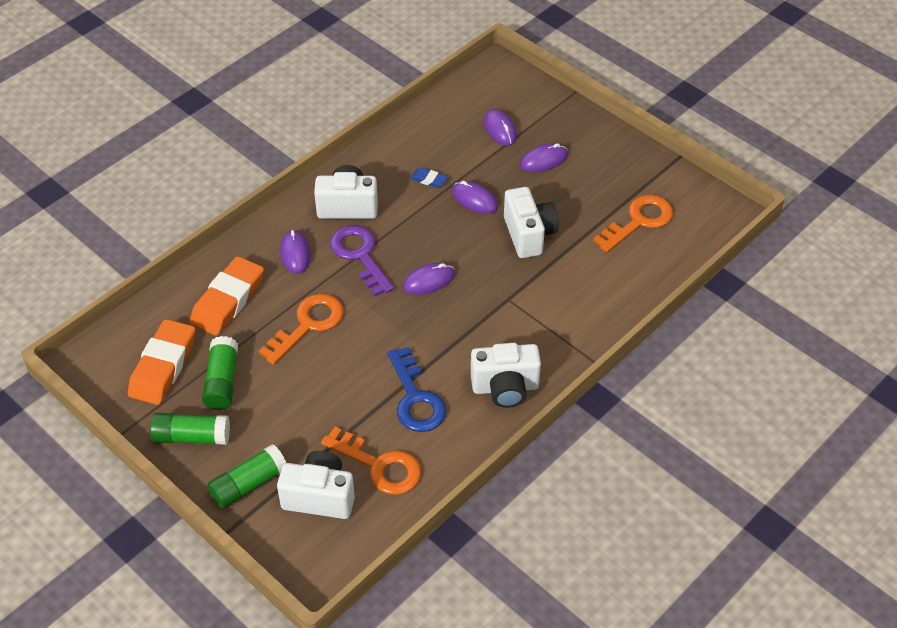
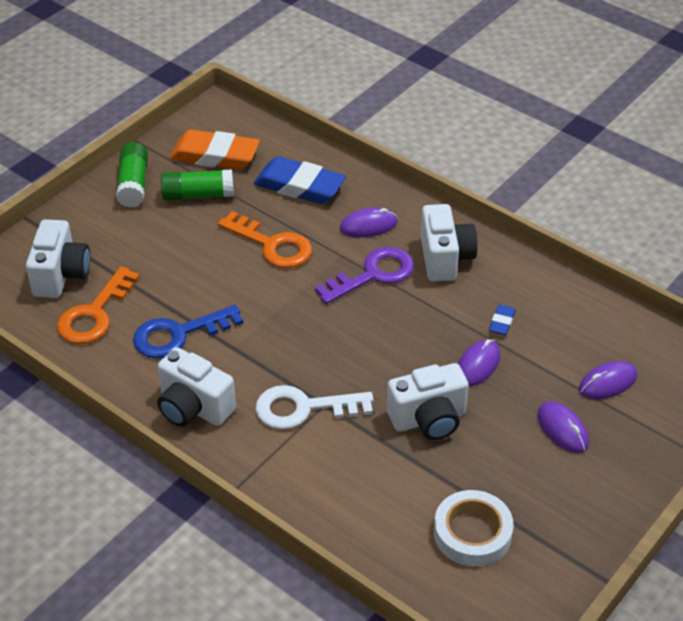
camera: 85 degrees right, 5 degrees down
orange eraser [190,256,264,336] -> blue eraser [254,156,346,204]
green glue stick [207,444,286,509] -> none
purple mouse [403,263,455,295] -> none
white camera [471,343,541,408] -> white camera turned 45 degrees counterclockwise [157,347,236,427]
orange key [593,195,673,253] -> white tape [434,490,514,567]
none -> white key [255,385,374,430]

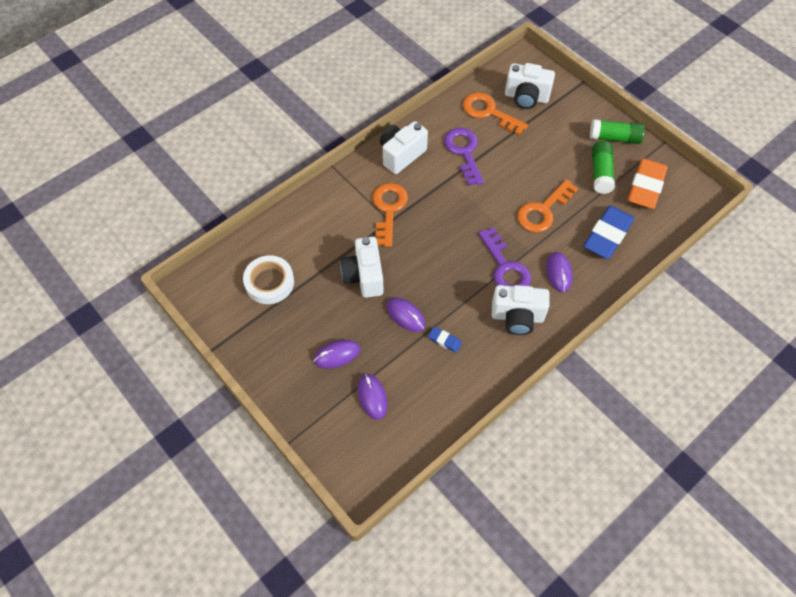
camera: 100 degrees right, 15 degrees up
blue key [133,305,243,359] -> purple key [444,128,484,186]
white key [255,385,374,430] -> orange key [373,183,408,247]

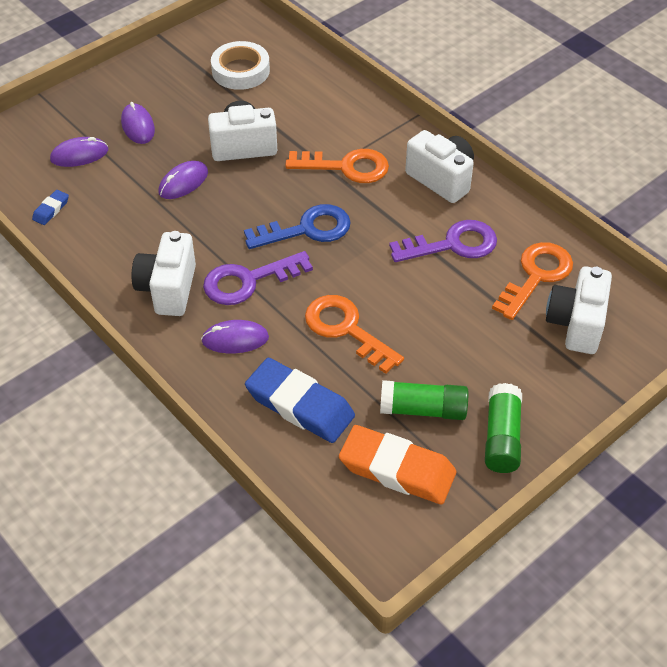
camera: 90 degrees right, 10 degrees down
blue eraser [428,327,462,353] -> blue eraser moved to [32,190,69,225]
none -> blue key [244,204,351,249]

